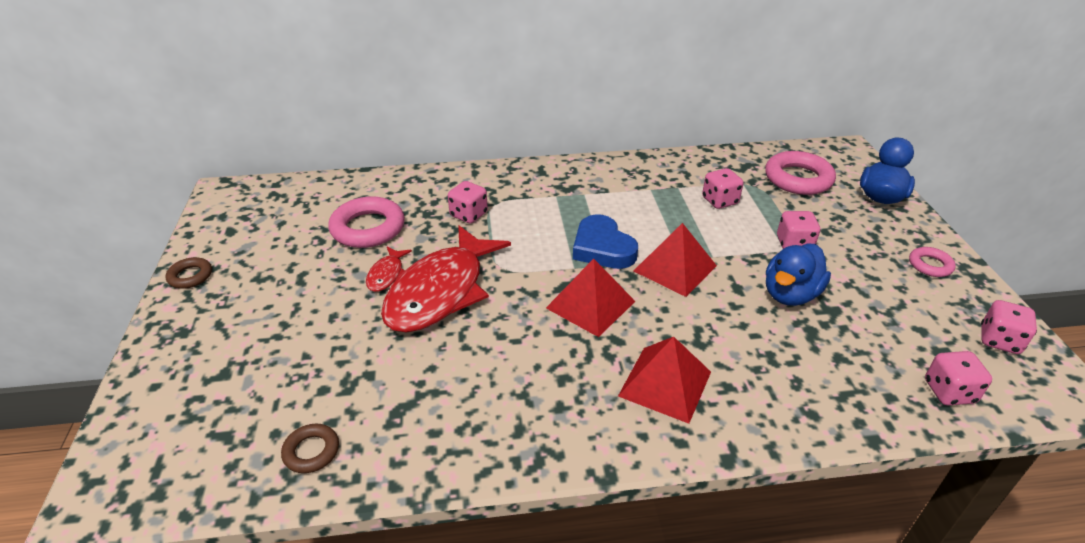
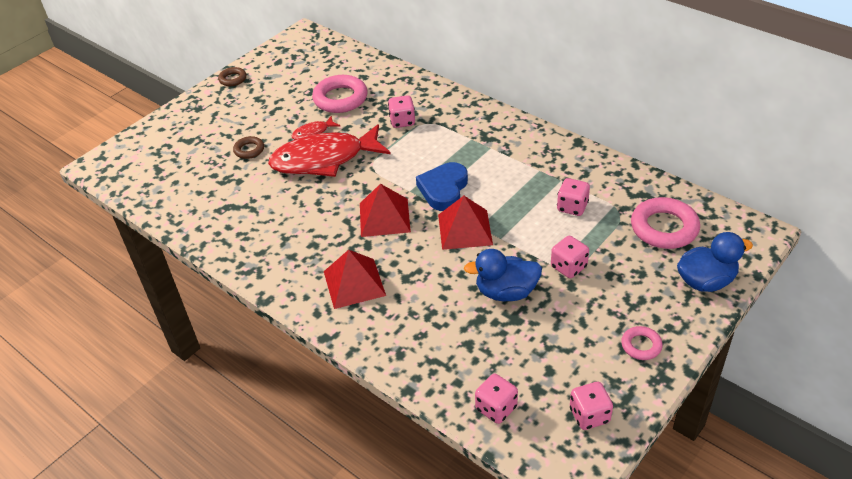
camera: 50 degrees right, 5 degrees up
brown ring [281,424,339,473] -> brown ring moved to [233,136,264,159]

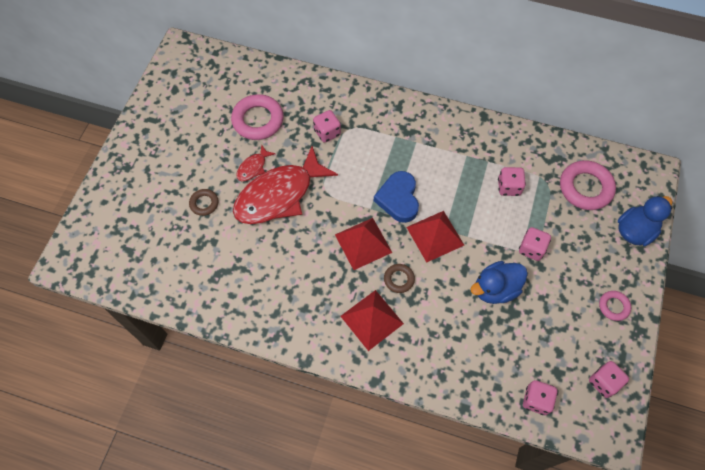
camera: 25 degrees left, 20 degrees up
brown ring [218,67,246,86] -> brown ring moved to [384,264,415,293]

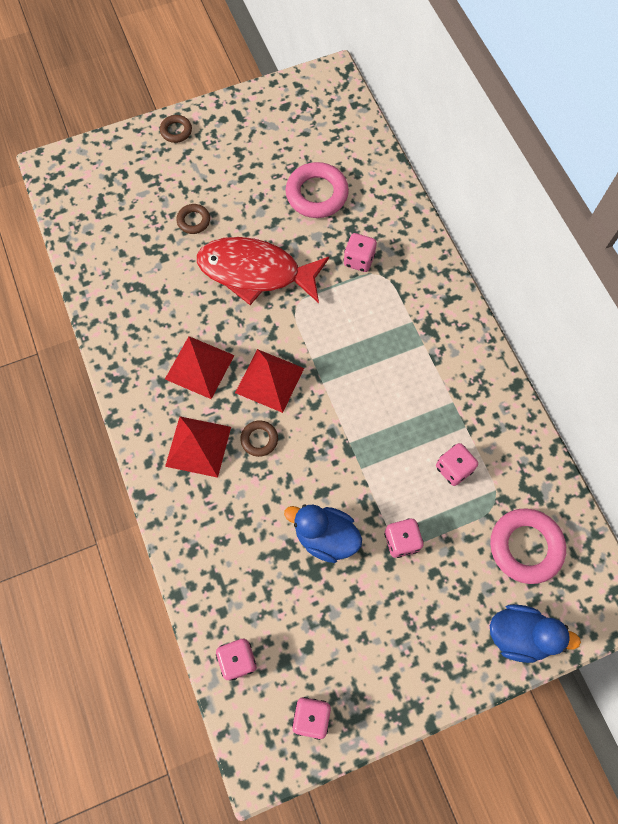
camera: 50 degrees right, 5 degrees up
red fish [236,145,276,181] -> none
blue heart [374,171,419,223] -> none
red pyramid [406,211,464,263] -> red pyramid moved to [165,336,235,399]
pink ring [599,291,631,321] -> none
none -> brown ring [160,115,192,143]

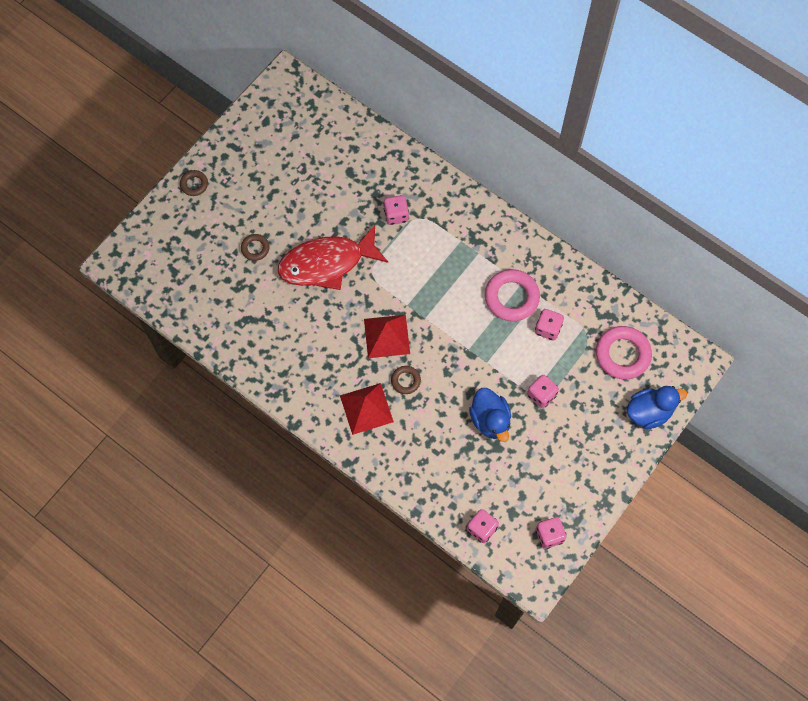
camera: 30 degrees left, 0 degrees up
red pyramid [165,336,235,399] -> none
blue duck [284,504,362,563] -> blue duck turned 105 degrees counterclockwise [469,388,511,442]
pink ring [285,162,349,218] -> pink ring moved to [485,269,540,321]

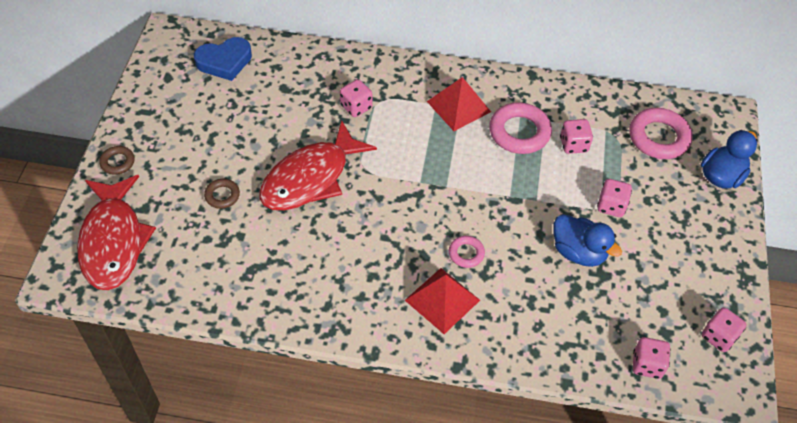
camera: 30 degrees left, 15 degrees down
red pyramid [364,315,410,358] -> red pyramid moved to [427,77,491,131]
brown ring [391,366,421,394] -> pink ring [449,236,485,268]
none -> red fish [77,175,156,290]
none -> blue heart [194,37,252,81]

